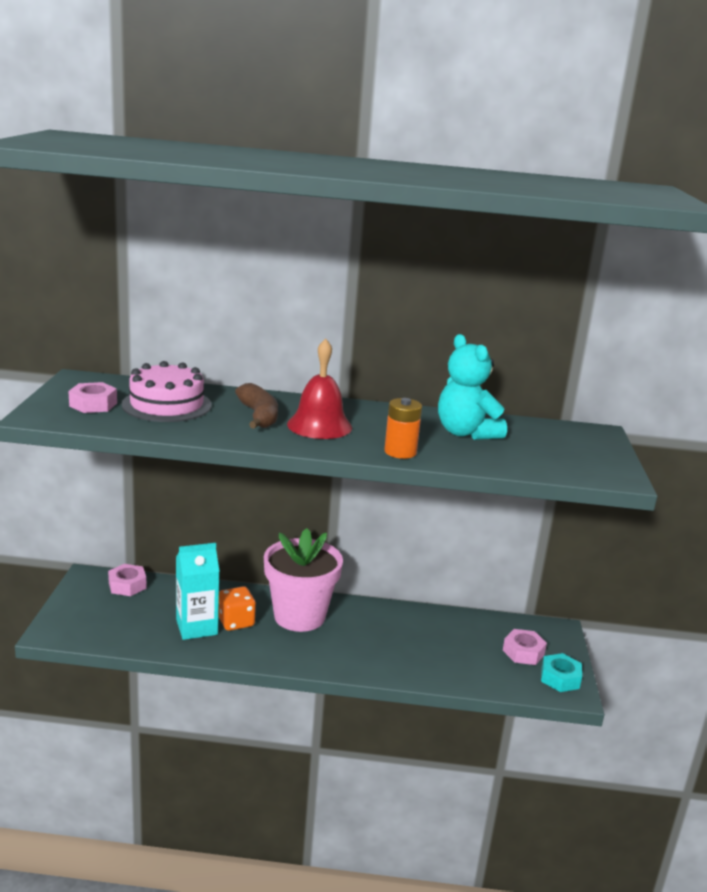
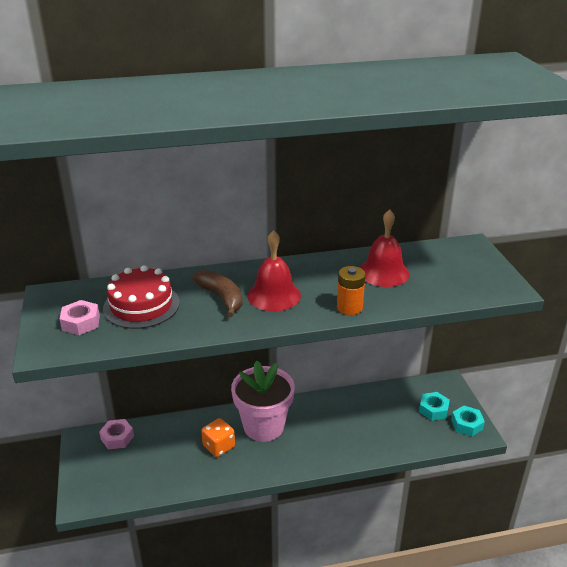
camera: 15 degrees left, 10 degrees up
pink cake [122,361,212,422] -> red cake [103,265,180,329]
turquoise carton [176,543,219,640] -> none
turquoise teddy bear [438,334,507,440] -> red bell [359,209,410,287]
pink nut [503,629,547,665] -> turquoise nut [419,392,450,421]

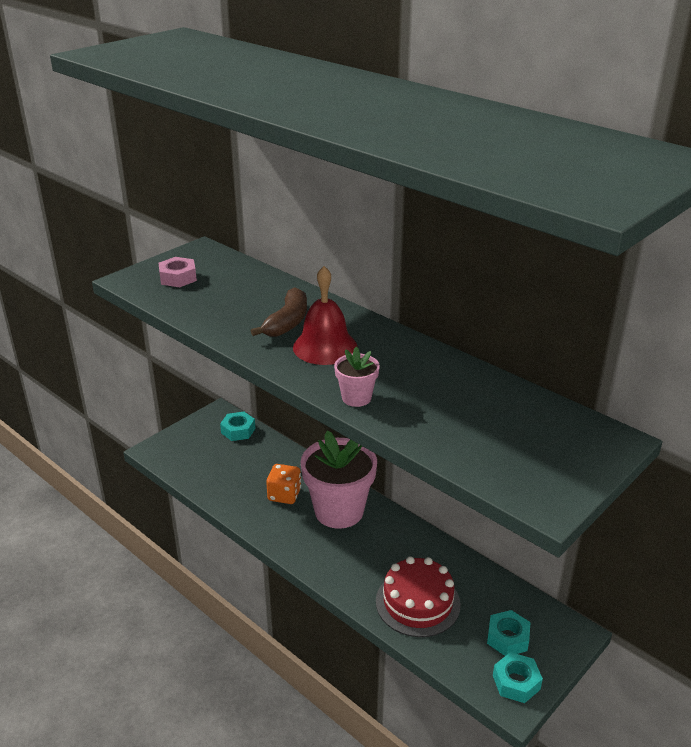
camera: 55 degrees right, 0 degrees up
pink nut [99,419,134,449] -> turquoise nut [220,412,255,441]
red cake [103,265,180,329] -> red cake moved to [376,556,461,637]
orange battery [337,266,365,315] -> pink flower pot [334,347,380,407]
red bell [359,209,410,287] -> none

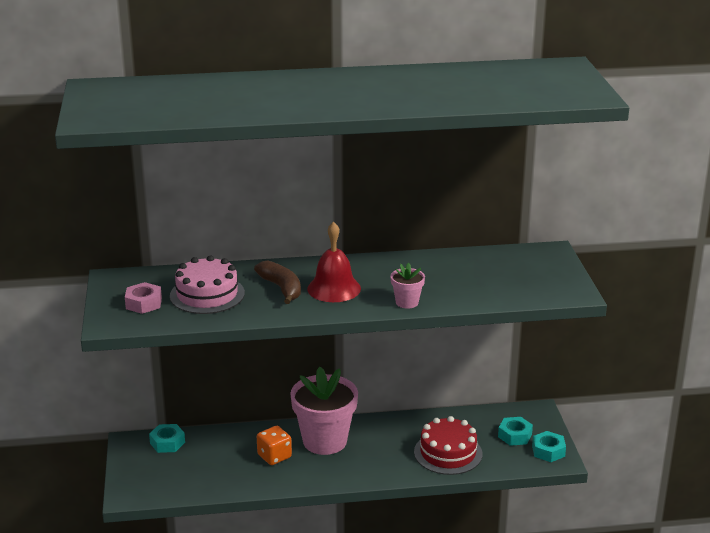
camera: 50 degrees left, 5 degrees down
none -> pink cake [170,255,245,314]

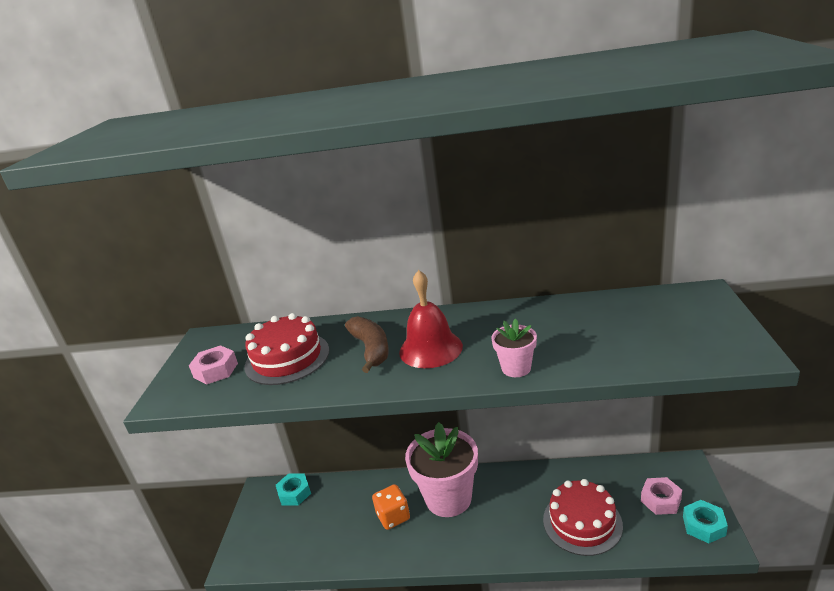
camera: 15 degrees right, 0 degrees up
pink cake [170,255,245,314] -> red cake [244,313,330,385]
turquoise nut [498,417,533,446] -> pink nut [641,477,682,515]

